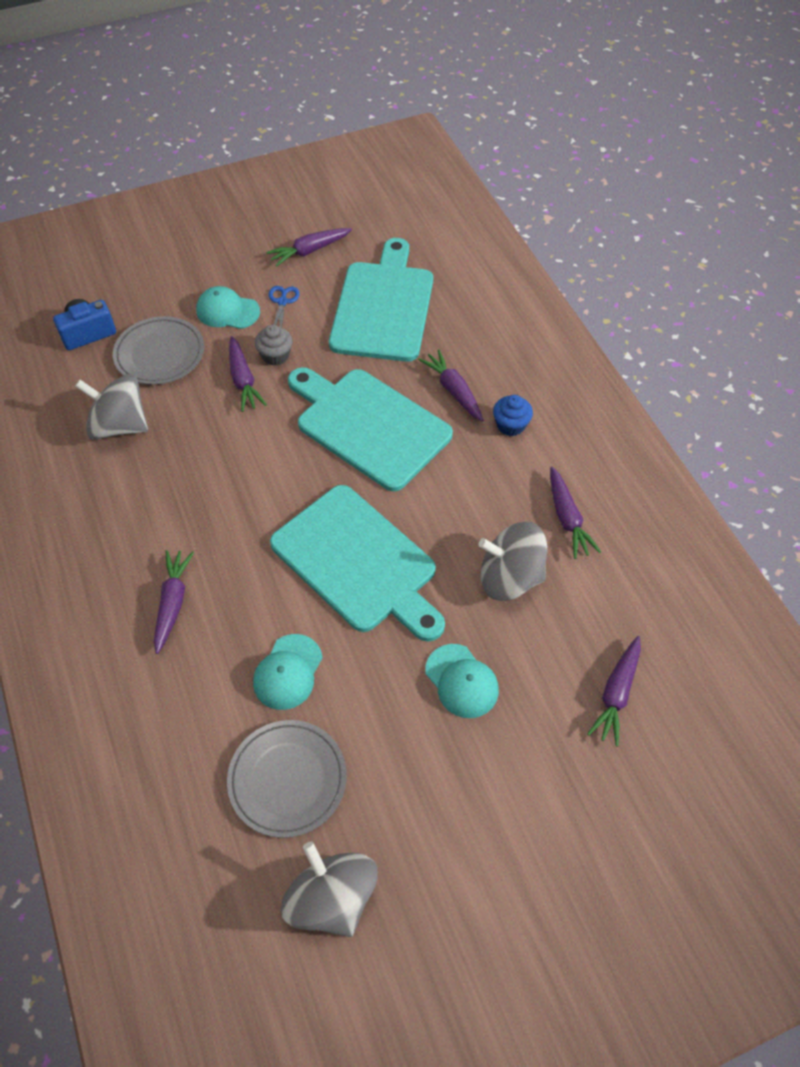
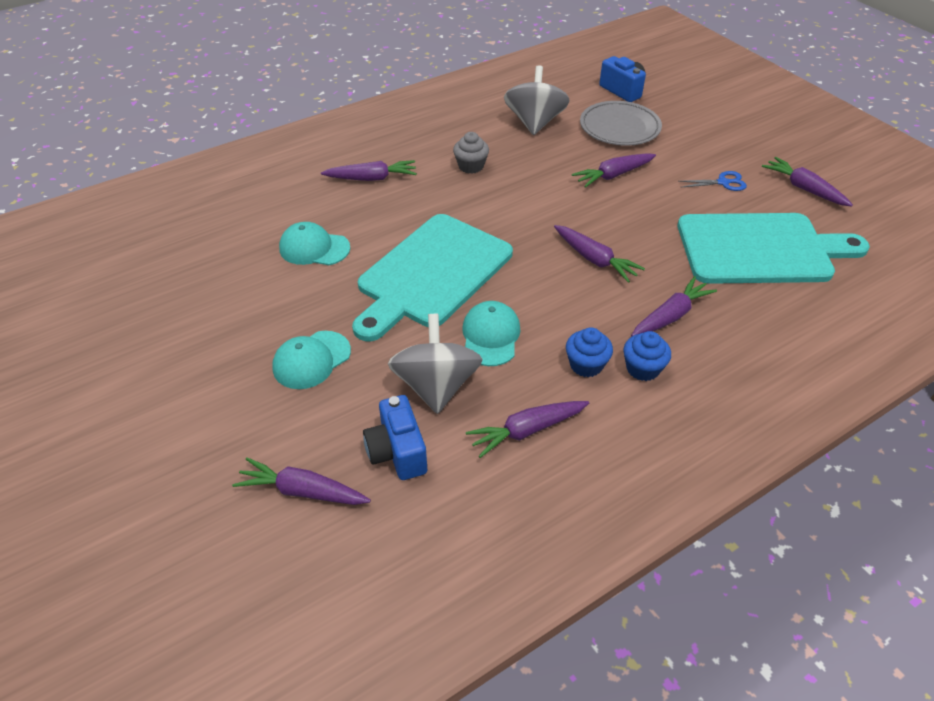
camera: 80 degrees right, 10 degrees down
turquoise cap [196,286,260,329] -> turquoise cap moved to [462,301,521,366]
grey plate [227,720,347,838] -> none
grey cupcake [255,325,293,366] -> grey cupcake moved to [453,132,489,174]
grey spinning top [281,841,378,937] -> none
turquoise cutting board [288,367,453,491] -> purple carrot [554,225,645,283]
none -> blue camera [363,395,427,480]
none -> blue cupcake [566,327,613,377]

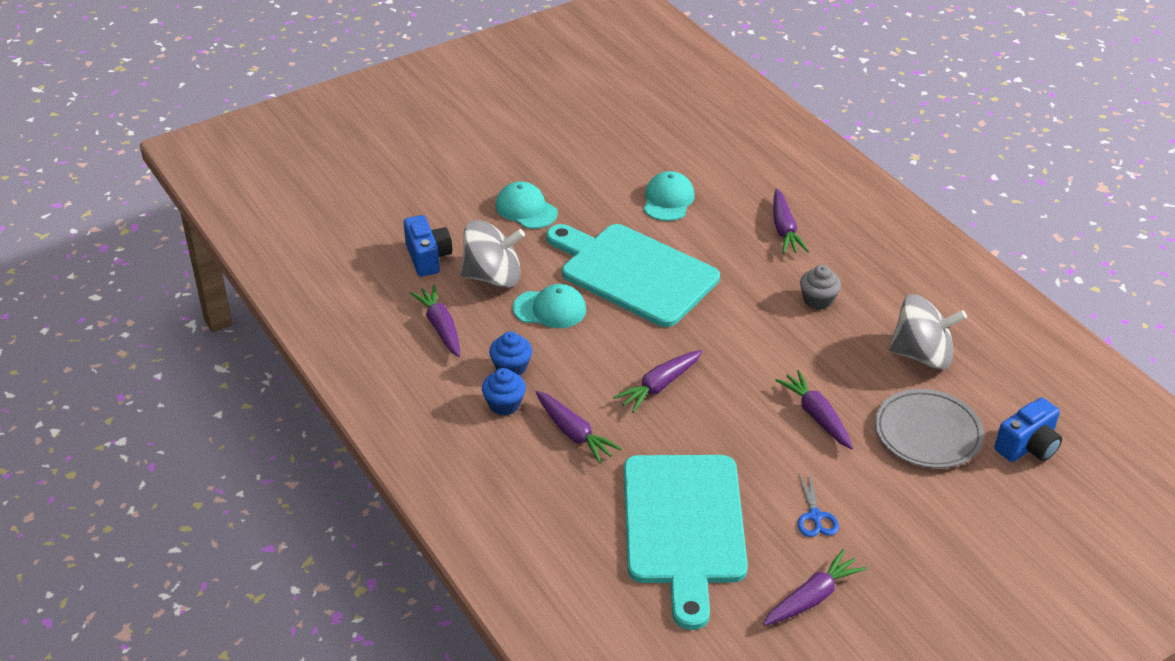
camera: 90 degrees right, 5 degrees down
purple carrot [232,458,371,505] -> none
blue camera [363,395,427,480] -> blue camera turned 90 degrees clockwise [404,215,452,277]

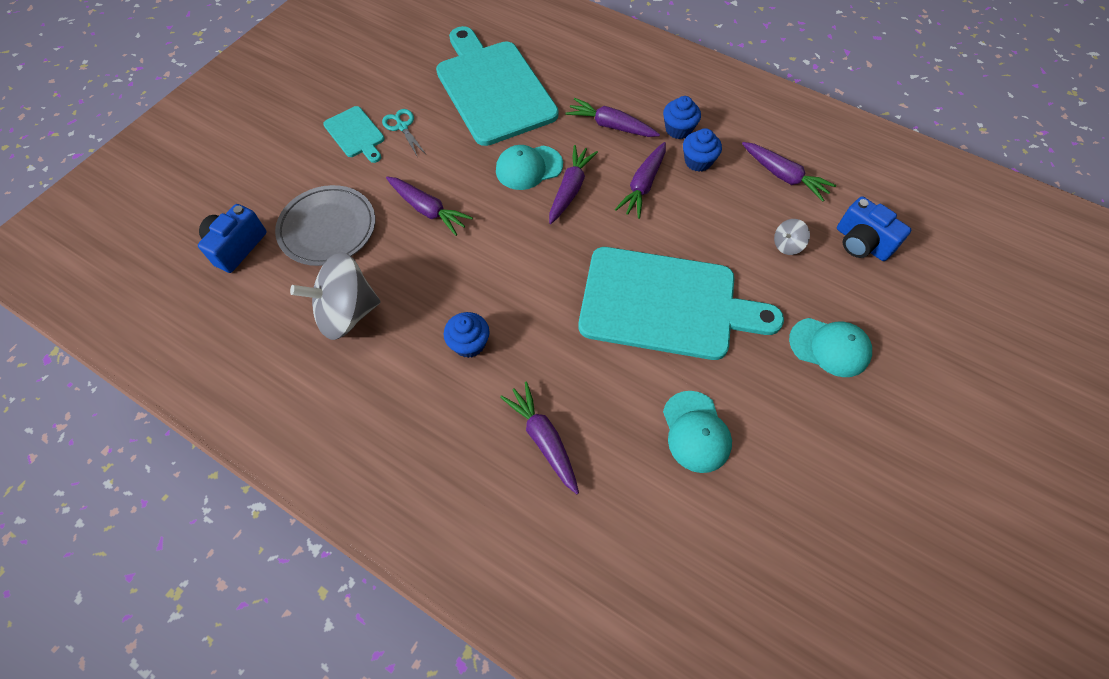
camera: 155 degrees right, 20 degrees up
grey spinning top [461,220,525,288] -> grey spinning top [774,219,810,255], size x0.45
turquoise cap [513,284,586,328] -> turquoise cap moved to [496,145,563,190]
purple carrot [763,549,867,626] -> purple carrot moved to [615,142,666,219]
blue scissors [798,474,839,537] -> turquoise scissors [382,109,426,156]
grey cupcake [800,265,841,310] -> blue cupcake [444,312,490,358]
none -> turquoise cutting board [323,106,385,163]

